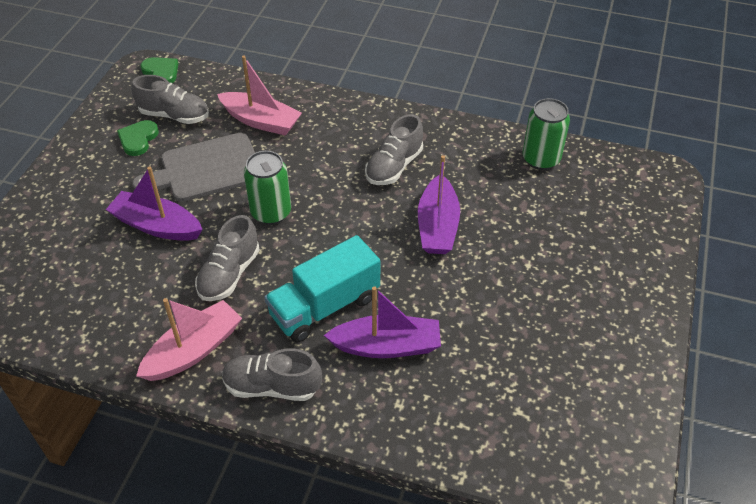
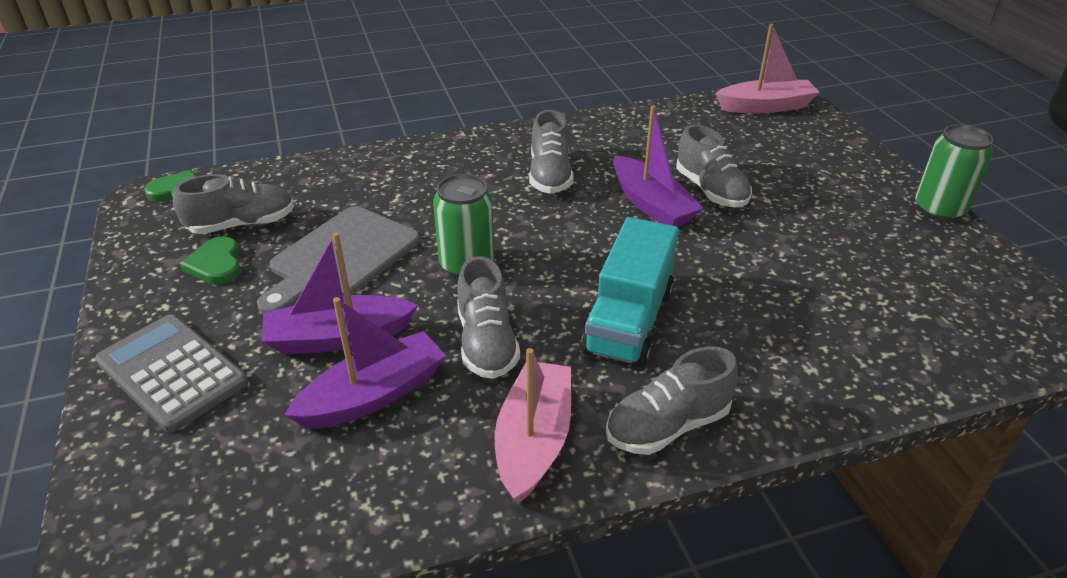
camera: 35 degrees left, 10 degrees down
pink boat [217,56,302,135] -> pink boat moved to [715,24,820,113]
purple boat [324,286,441,358] -> purple boat moved to [284,297,446,429]
green can [522,98,570,170] -> green can moved to [915,124,993,221]
none -> grey calculator [95,315,248,433]
none -> grey shoe [676,124,752,207]

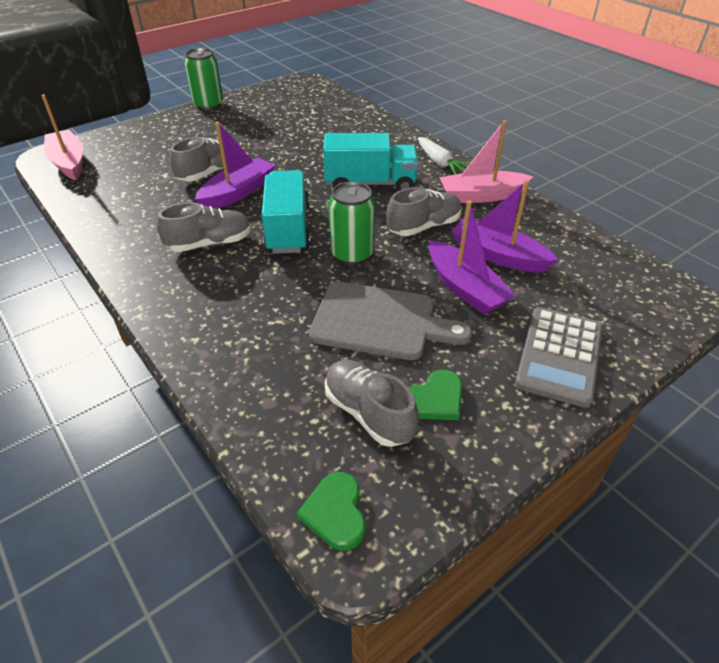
camera: 110 degrees left, 5 degrees up
grey shoe [606,346,738,455] -> white carrot [418,137,468,175]
none -> turquoise truck [262,170,310,254]

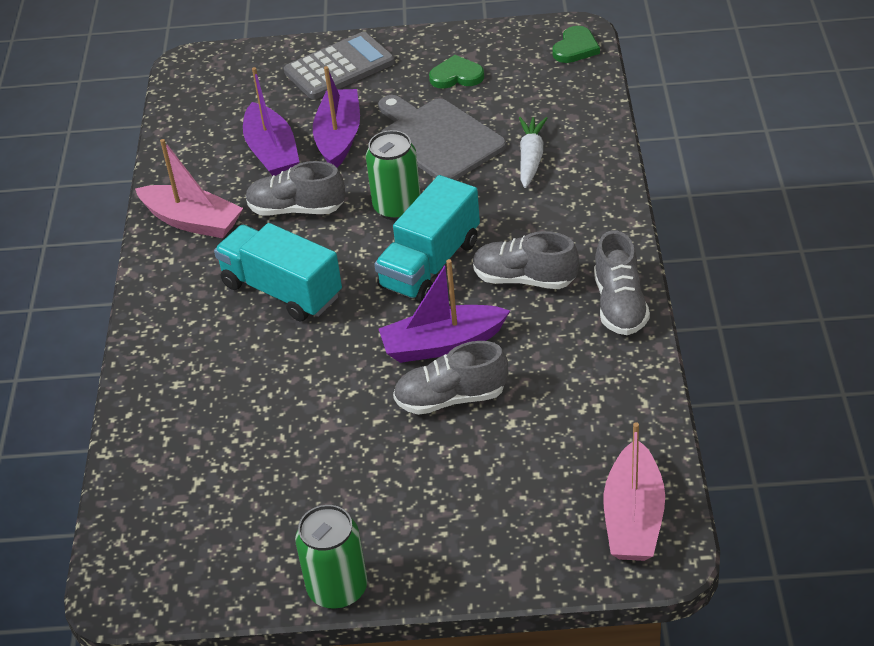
camera: 140 degrees left, 0 degrees up
grey shoe [325,360,419,447] -> grey shoe moved to [594,230,650,335]
white carrot [418,137,468,175] -> white carrot moved to [519,117,547,188]

